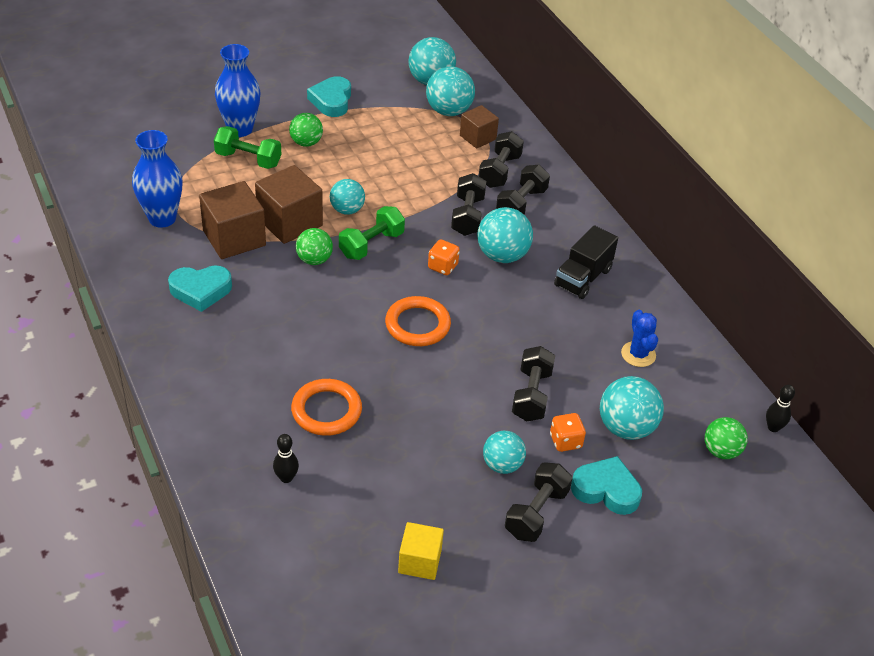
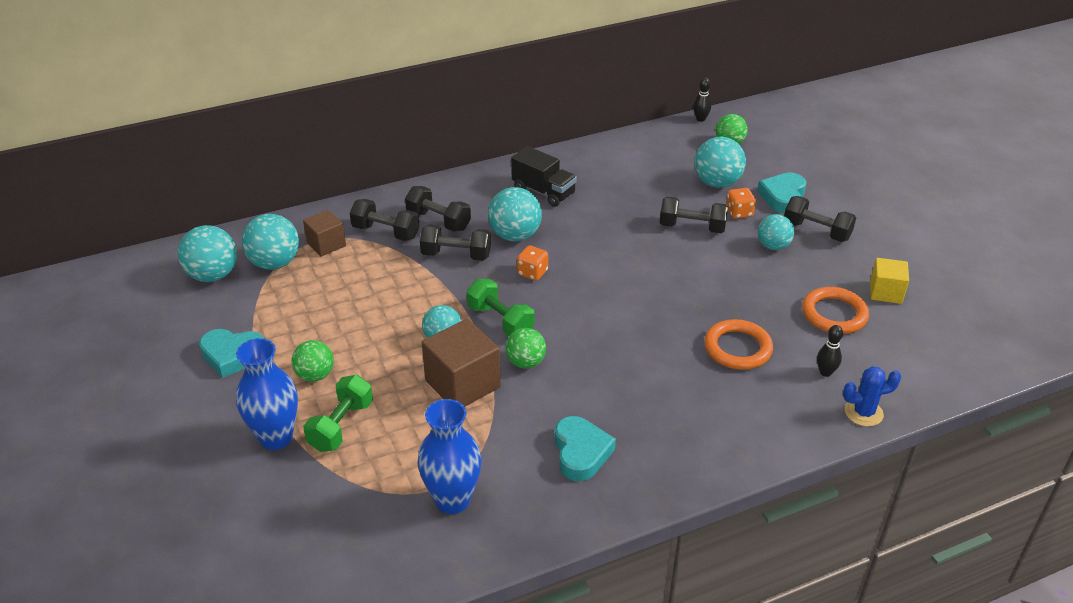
camera: 85 degrees left, 5 degrees down
brown cube [199,181,266,259] -> none
orange ring [385,296,451,346] -> orange ring moved to [802,287,869,334]
blue cactus [621,310,658,367] -> blue cactus moved to [843,366,901,426]

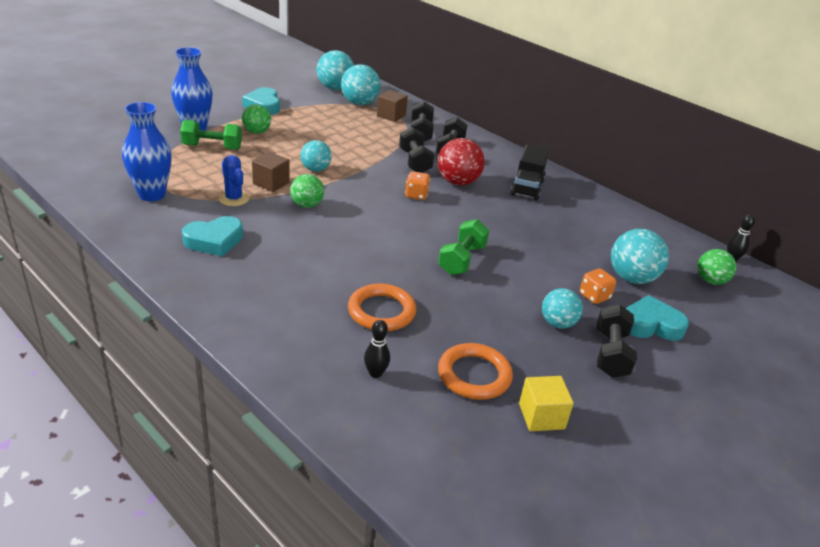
camera: 65 degrees right, 5 degrees down
brown cube [422,319,501,407] -> brown cube [252,152,290,192], size x0.61
green dumbbell [467,279,534,336] -> green dumbbell moved to [438,219,489,275]
turquoise ball [488,187,542,241] -> red ball [438,138,485,186]
black dumbbell [660,197,728,233] -> none
blue cactus [843,366,901,426] -> blue cactus moved to [219,155,249,206]

